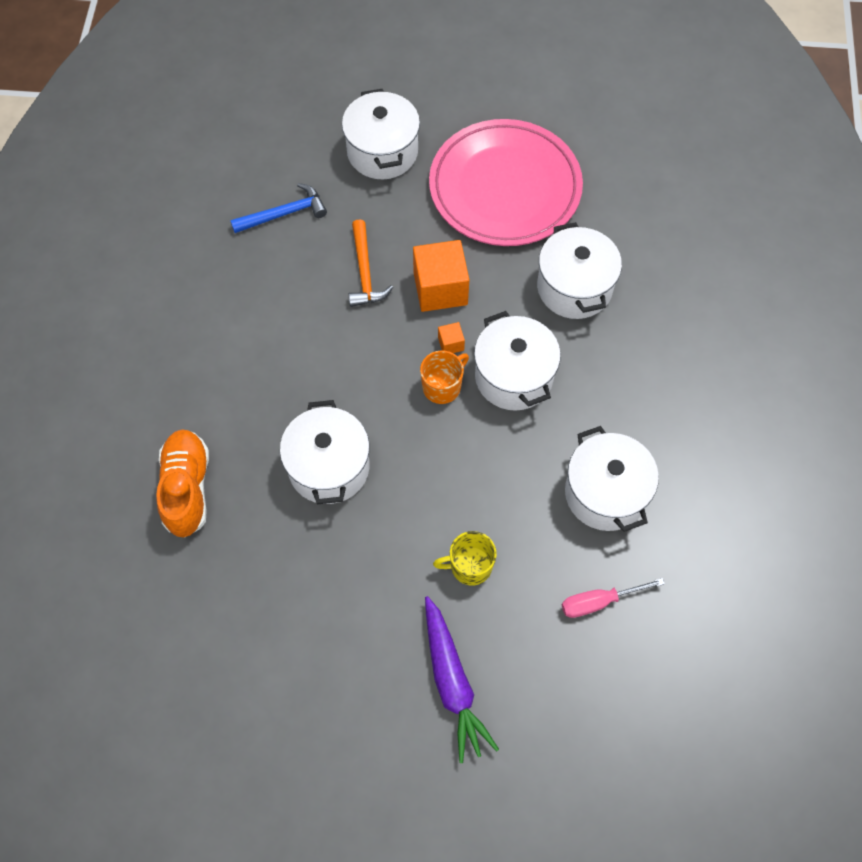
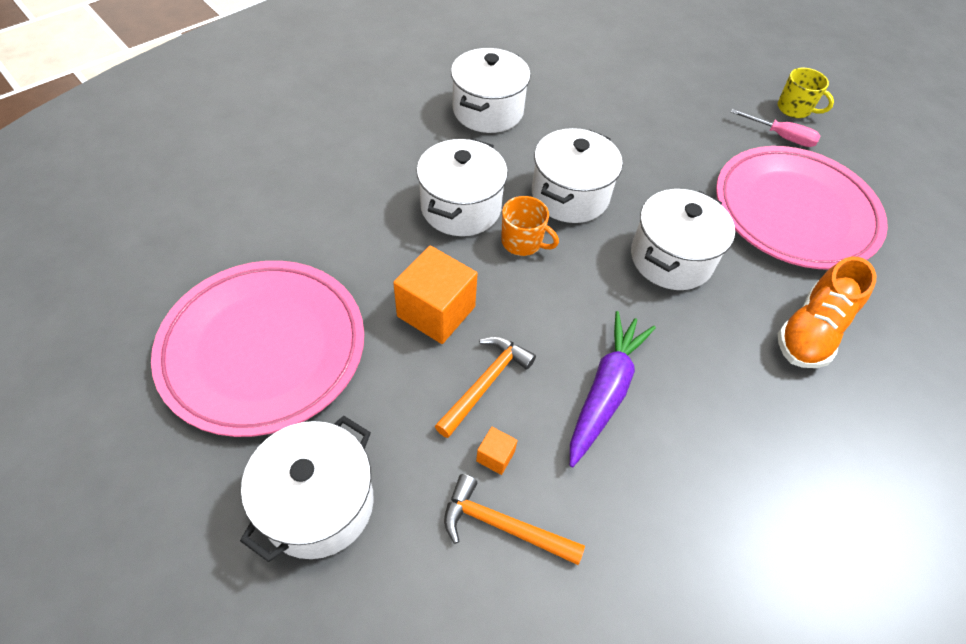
camera: 140 degrees left, 10 degrees down
blue hammer [230,183,327,233] -> orange hammer [444,474,585,565]
orange mug [420,350,469,404] -> orange mug turned 150 degrees counterclockwise [501,196,559,256]
purple carrot [425,596,499,763] -> purple carrot moved to [570,311,656,467]
yellow mug [433,531,497,586] -> yellow mug moved to [778,68,834,118]
orange cube [438,322,465,353] -> orange cube moved to [476,427,517,475]
white pot [537,222,622,319] -> white pot moved to [532,128,623,223]
pink screwdriver [562,578,665,618] -> pink screwdriver moved to [731,109,821,147]
none -> pink plate [716,146,888,269]

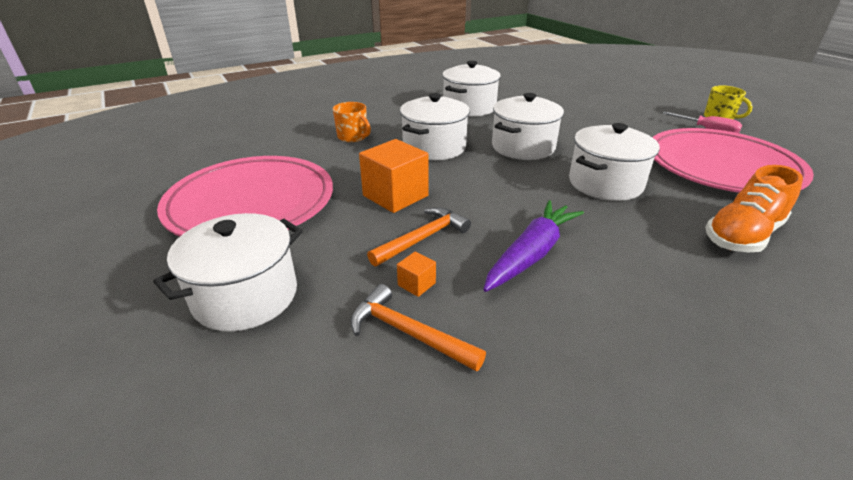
camera: 15 degrees right, 20 degrees down
orange mug [501,196,559,256] -> orange mug moved to [333,102,371,142]

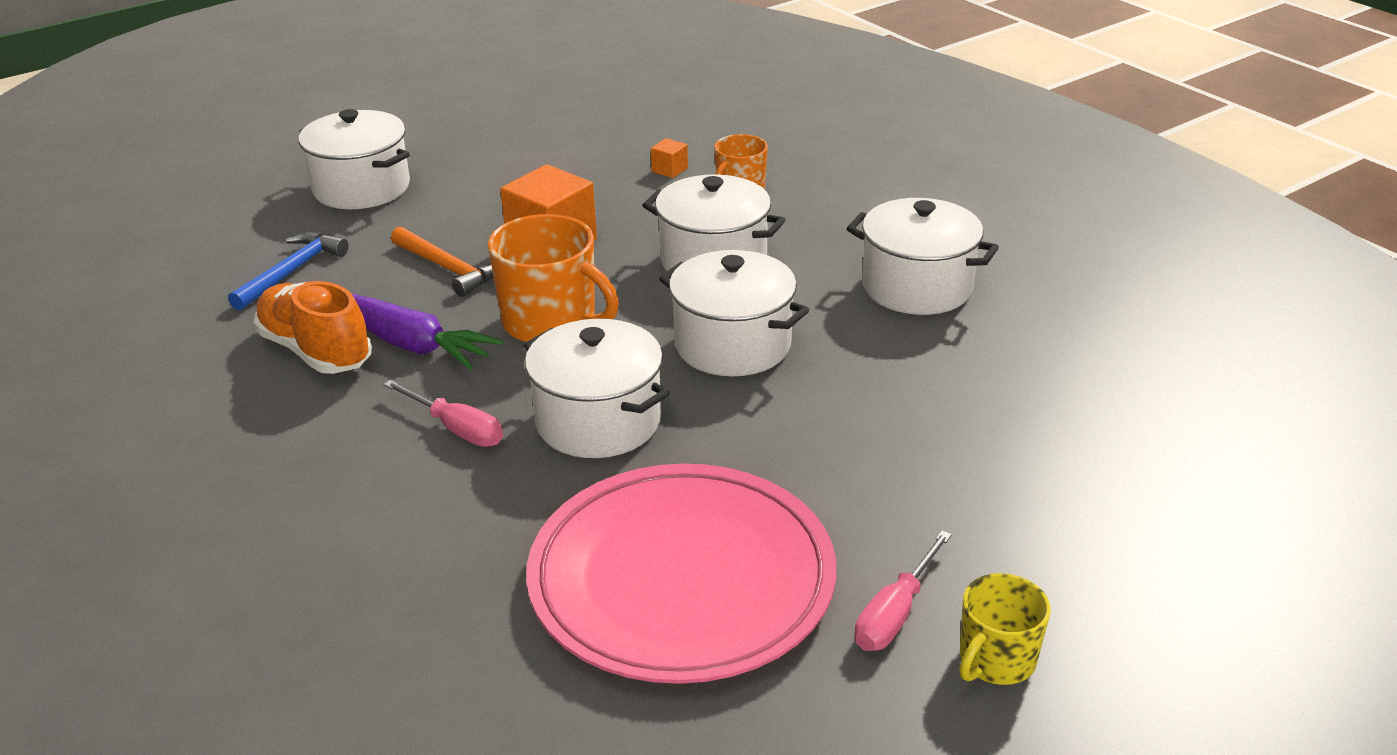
camera: 85 degrees right, 0 degrees up
pink plate [157,156,333,236] -> none
orange hammer [350,284,486,371] -> blue hammer [228,232,349,311]
orange cube [397,251,436,297] -> orange cube moved to [651,138,688,178]
orange shoe [706,165,803,253] -> orange shoe moved to [253,281,372,374]
none -> pink screwdriver [383,380,503,447]
none -> orange mug [488,214,619,342]

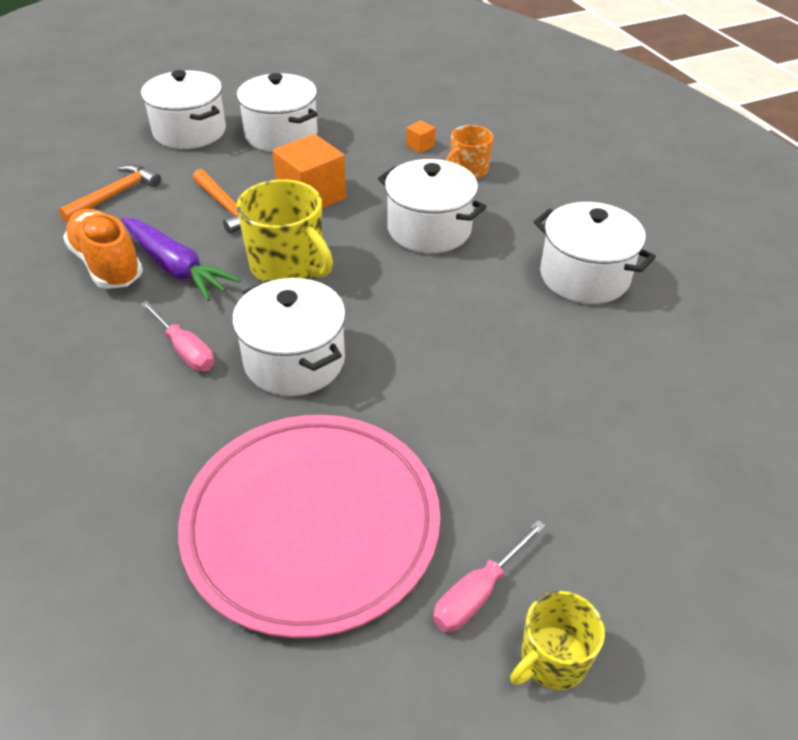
camera: 10 degrees right, 10 degrees up
blue hammer [228,232,349,311] -> orange hammer [58,164,161,222]
orange mug [488,214,619,342] -> yellow mug [236,179,333,282]
white pot [659,250,809,376] -> white pot moved to [237,73,318,152]

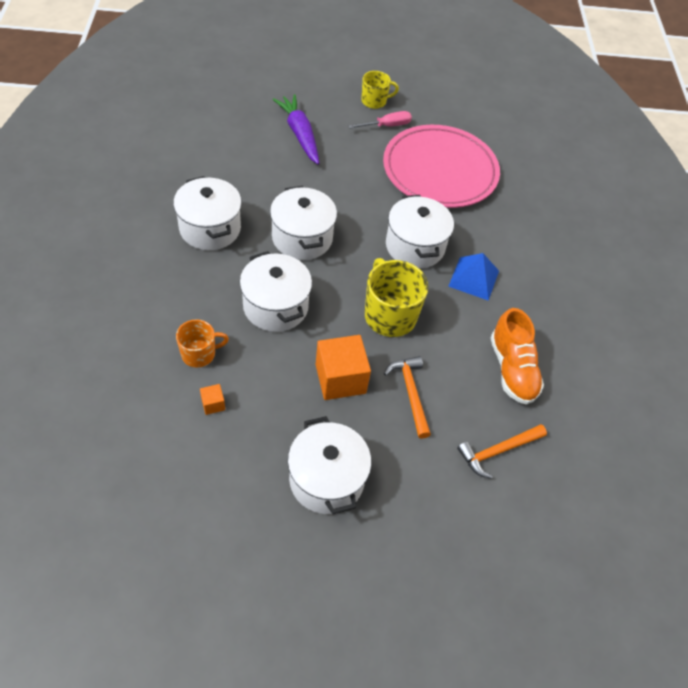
camera: 160 degrees left, 10 degrees up
purple carrot [121,217,241,301] -> purple carrot moved to [273,94,319,165]
pink screwdriver [140,301,214,371] -> blue pyramid [448,253,499,301]
white pot [141,70,226,149] -> white pot moved to [270,186,337,260]

